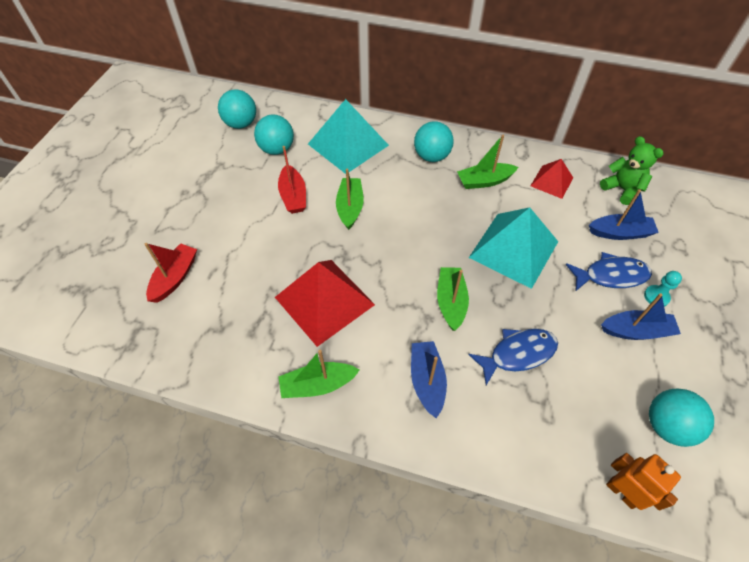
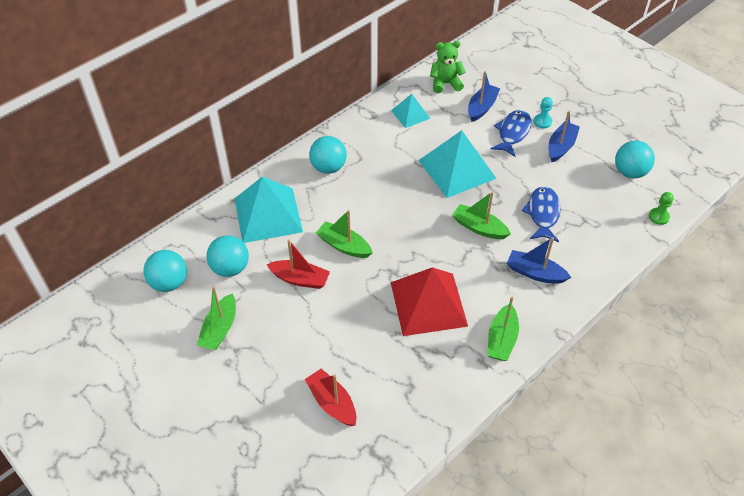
camera: 60 degrees left, 5 degrees down
green boat [457,135,518,189] -> green boat moved to [197,286,236,350]
red pyramid [530,159,573,199] -> turquoise pyramid [391,94,431,128]
orange robot [606,453,681,510] -> green pawn [649,192,674,225]

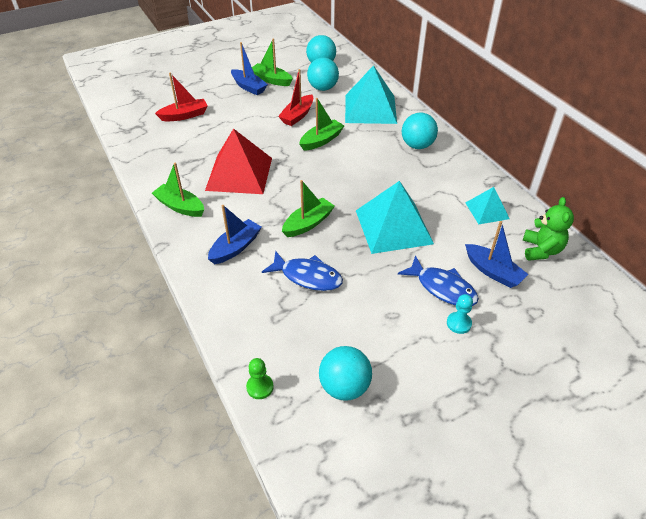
camera: 105 degrees right, 5 degrees down
blue boat [549,111,580,162] -> blue boat moved to [231,42,268,95]

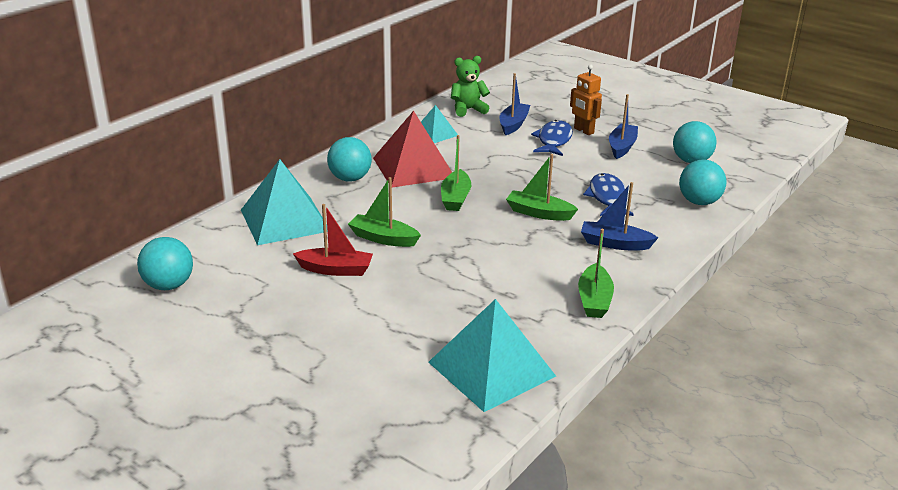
camera: 115 degrees left, 15 degrees down
red boat [155,73,208,121] -> none
red pyramid [205,128,272,194] -> red pyramid moved to [373,111,452,187]
blue boat [231,42,268,95] -> blue boat moved to [609,94,638,159]
green pawn [246,358,274,399] -> none
green boat [252,39,293,86] -> green boat moved to [441,135,471,211]
turquoise ball [307,57,339,91] -> turquoise ball moved to [679,160,727,205]
turquoise pyramid [356,181,434,254] -> turquoise pyramid moved to [428,299,556,412]
turquoise pawn [447,294,473,334] -> orange robot [570,65,602,135]

